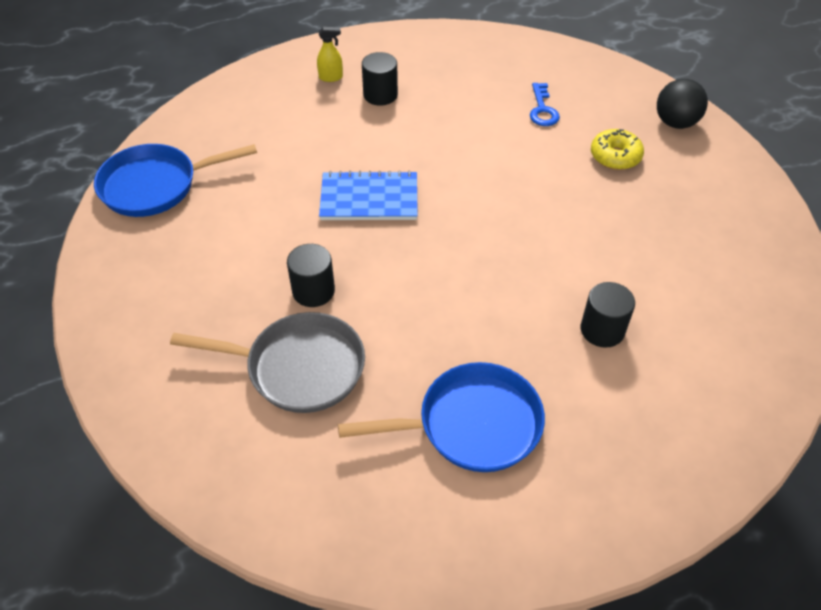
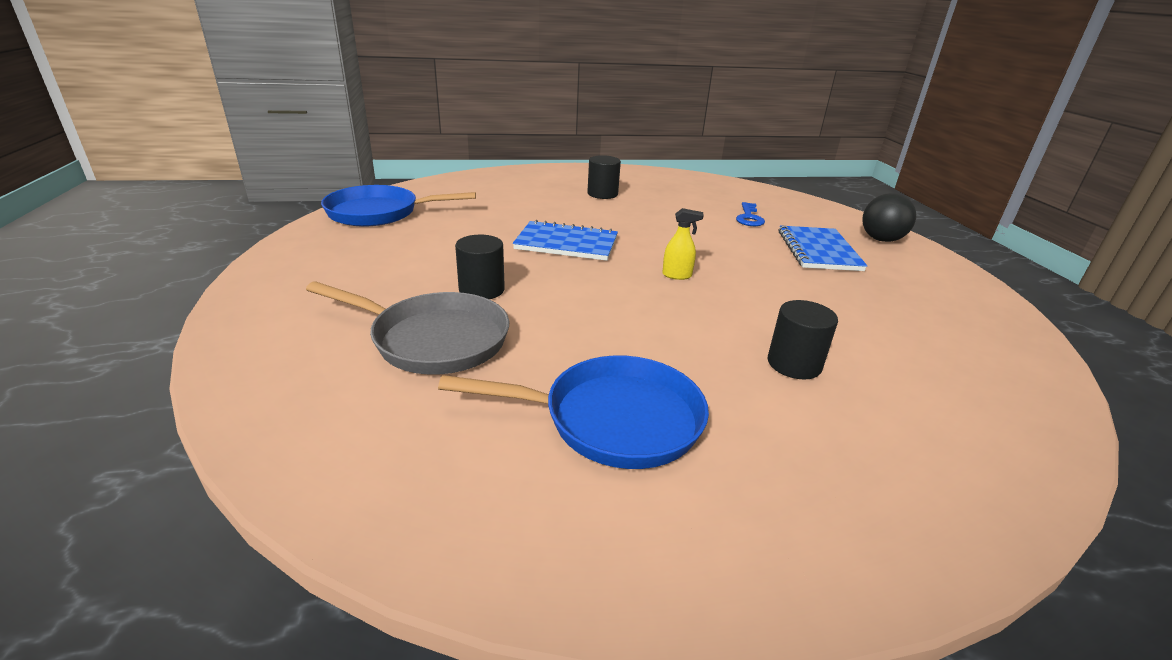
camera: 10 degrees right, 20 degrees down
yellow spray bottle [317,27,343,82] -> yellow spray bottle moved to [662,208,704,280]
yellow donut [591,129,644,170] -> blue notebook [779,225,868,271]

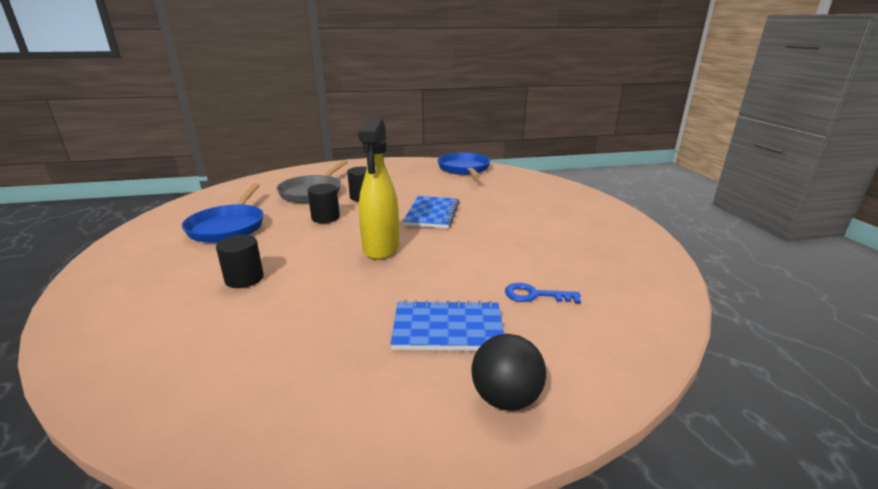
camera: 90 degrees right, 5 degrees down
black cylinder [587,155,621,199] -> black cylinder moved to [307,184,340,223]
yellow spray bottle [662,208,704,280] -> yellow spray bottle [358,117,399,260], size x2.39

